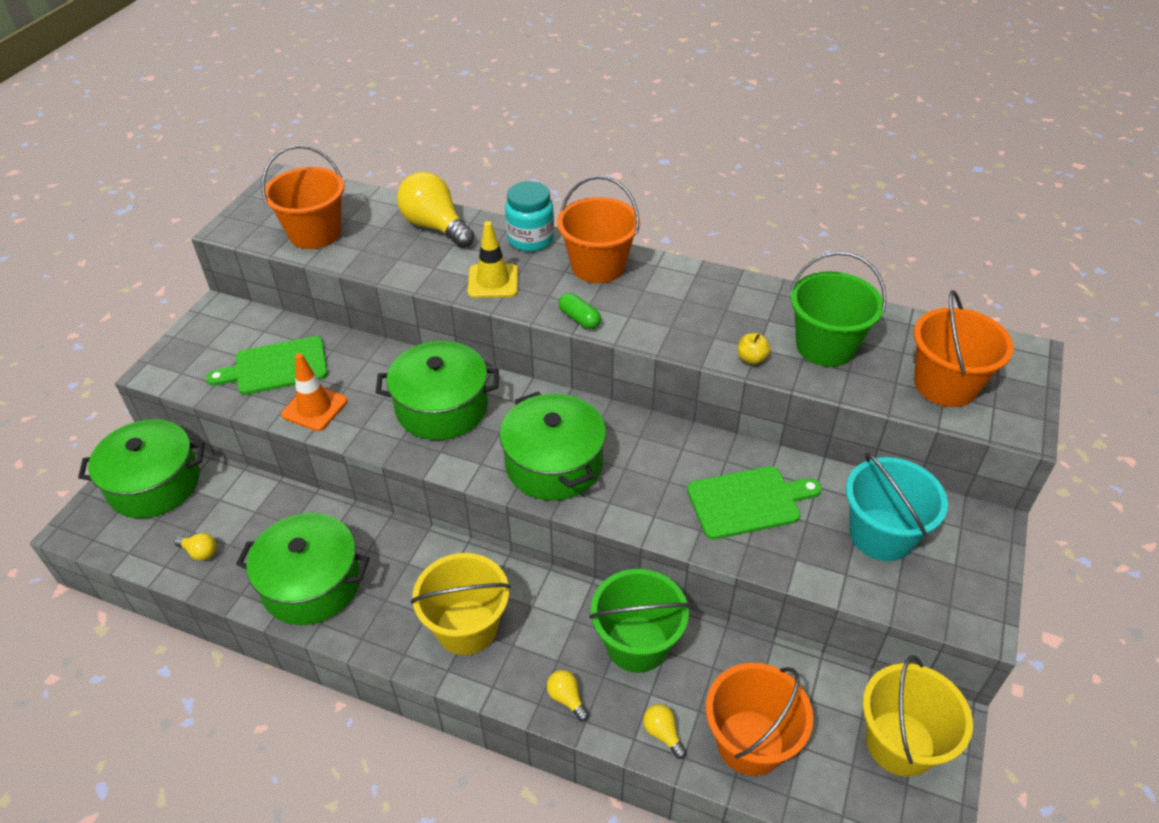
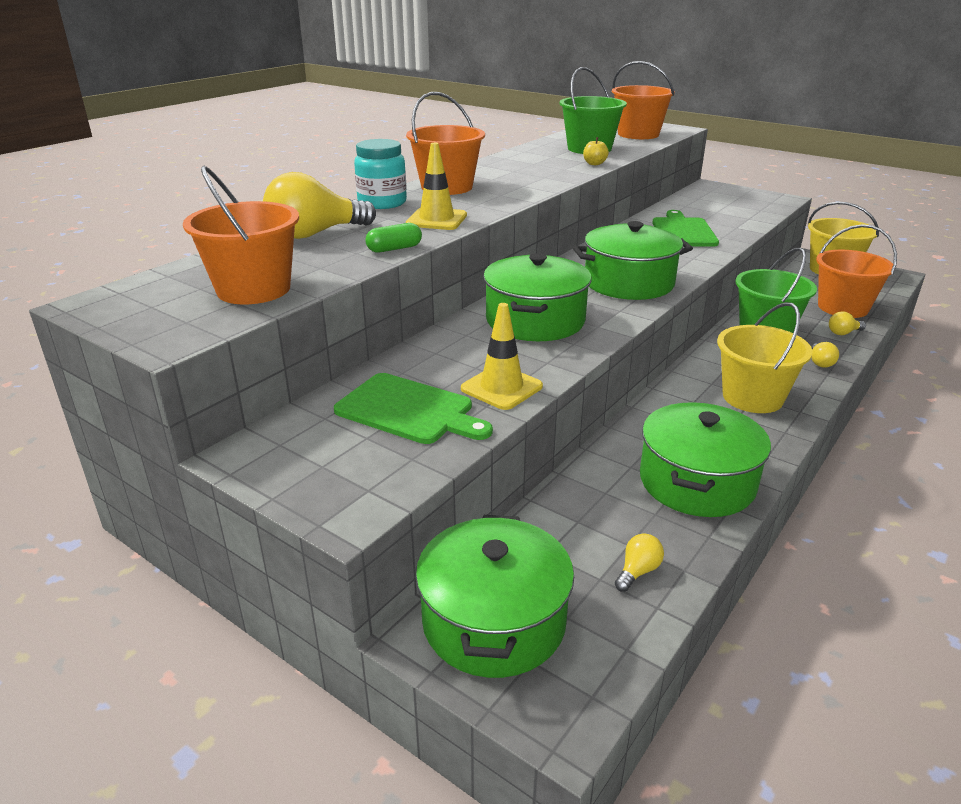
camera: 75 degrees left, 15 degrees down
green cutting board [206,336,328,395] -> green cutting board turned 60 degrees counterclockwise [334,373,493,444]
orange traffic cone [281,353,347,431] -> yellow traffic cone [461,303,543,410]
yellow light bulb [547,670,589,722] -> yellow light bulb turned 60 degrees counterclockwise [811,342,839,368]
green capsule [559,293,601,329] -> green capsule moved to [365,223,422,253]
turquoise bucket [846,452,948,561] -> none

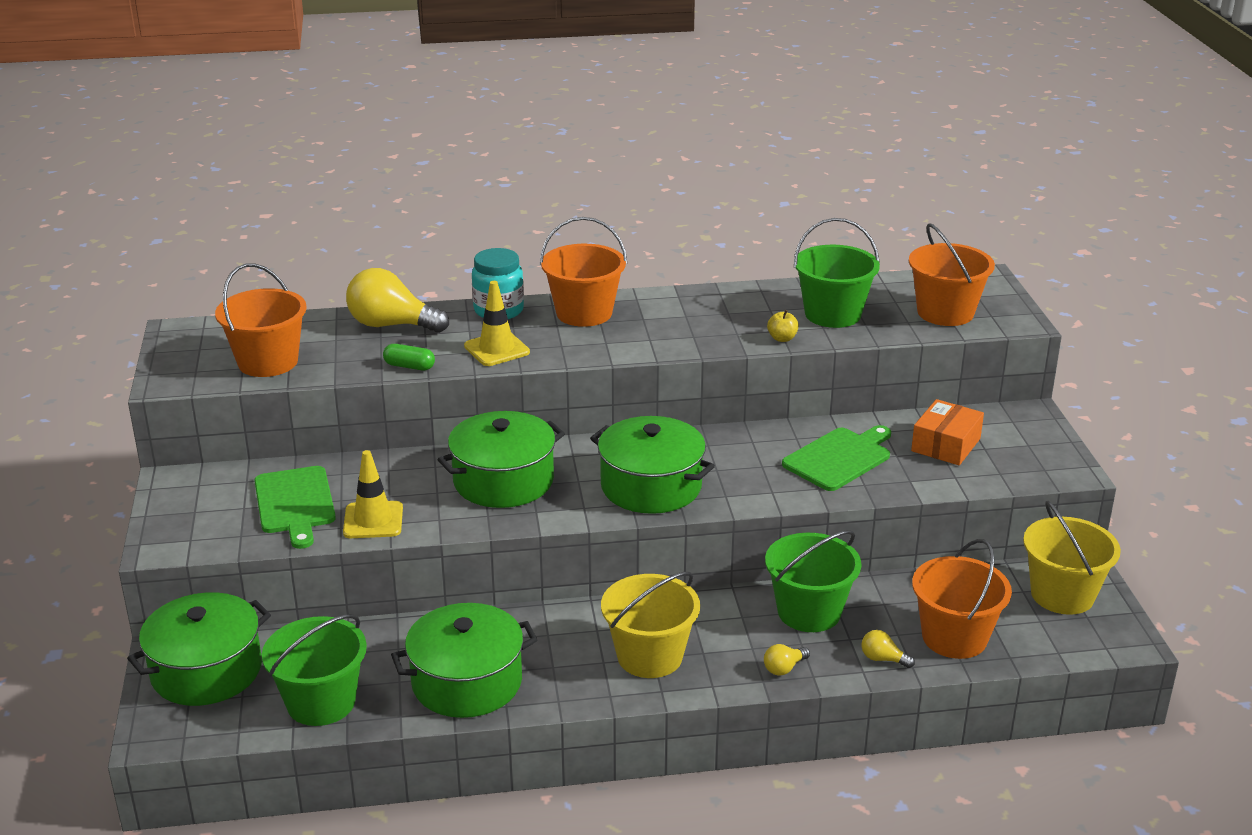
camera: 45 degrees right, 0 degrees up
yellow light bulb [615,533,664,592] -> green bucket [262,614,367,726]
none -> orange box [911,399,984,465]

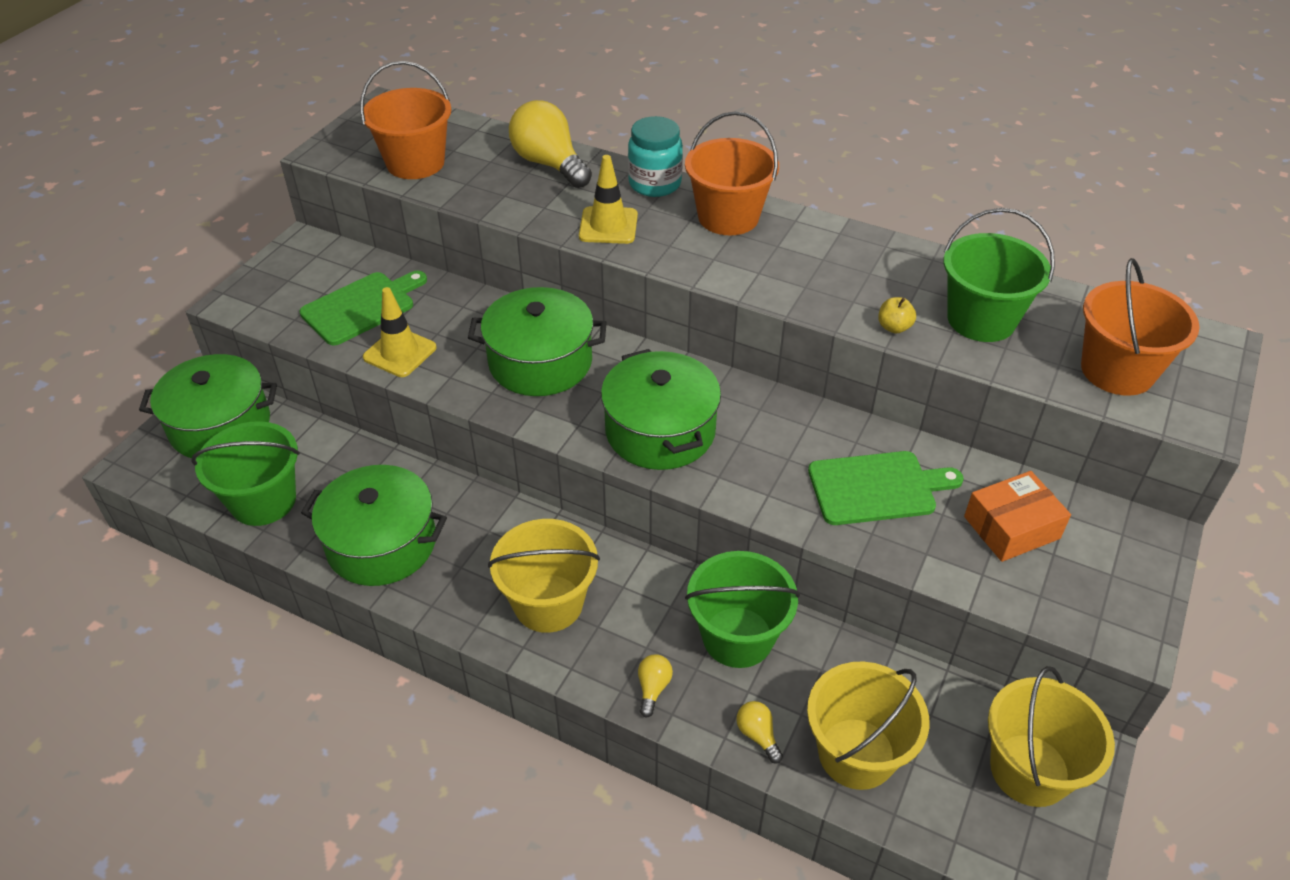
camera: 35 degrees right, 15 degrees up
green cutting board [254,466,336,549] -> green cutting board turned 150 degrees counterclockwise [299,271,427,346]
green capsule [383,344,435,370] -> none
yellow light bulb [764,644,810,676] -> yellow light bulb turned 105 degrees clockwise [638,654,673,718]
orange bucket [912,539,1012,659] -> yellow bucket [807,661,930,790]

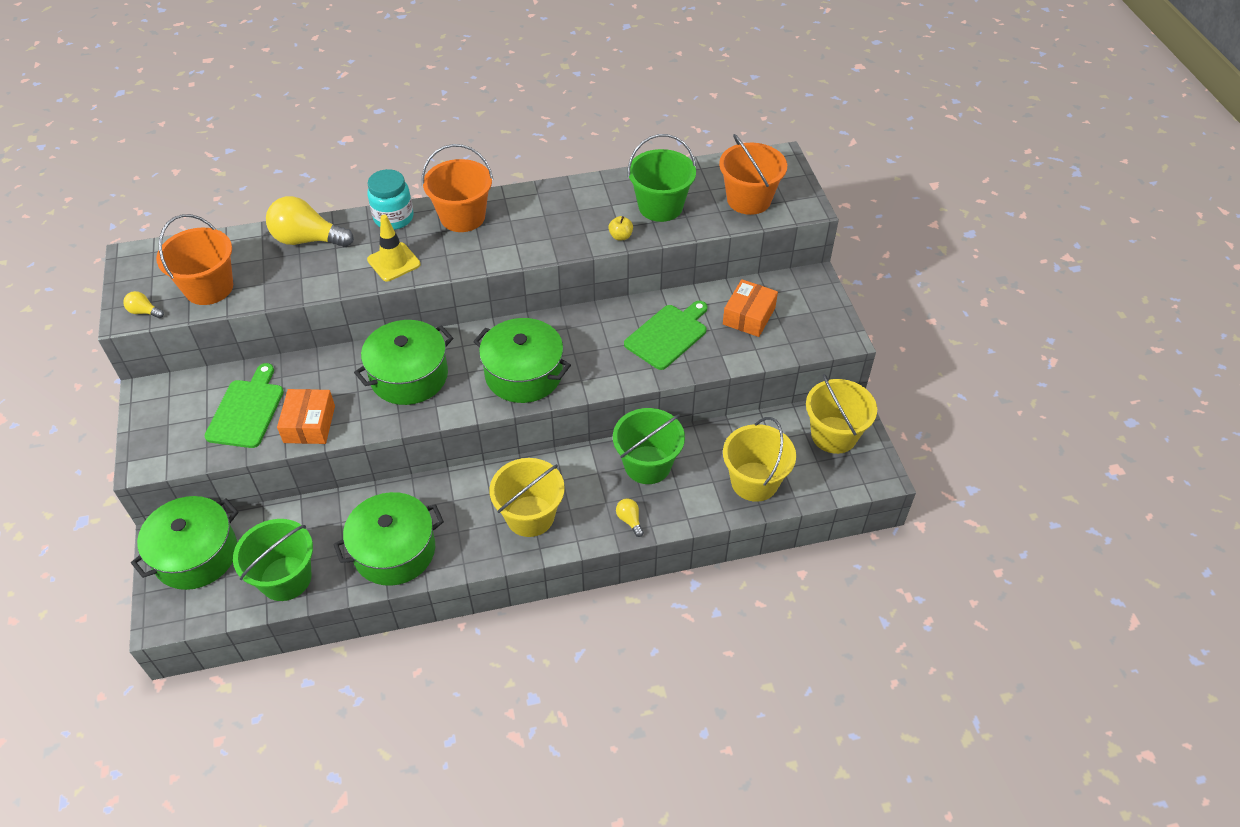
camera: 40 degrees left, 5 degrees up
yellow traffic cone [363,287,436,377] -> orange box [277,389,335,444]
yellow light bulb [736,701,783,764] -> yellow light bulb moved to [123,291,164,318]

